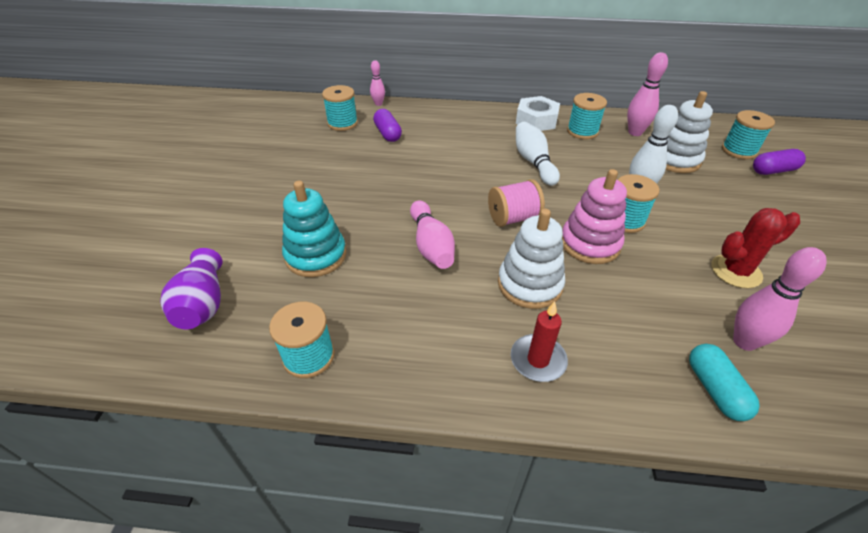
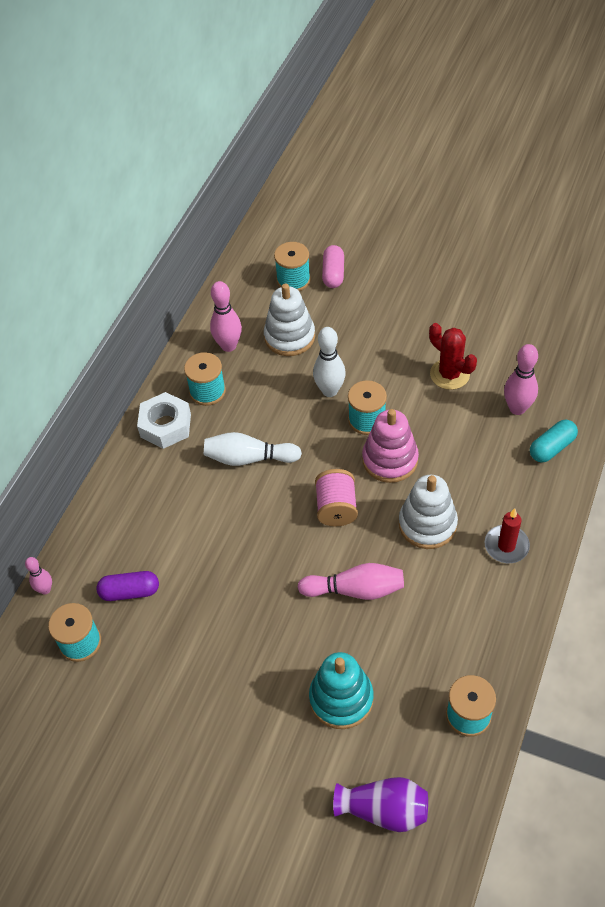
camera: 70 degrees left, 10 degrees up
turquoise capsule [689,344,760,421] -> turquoise capsule turned 45 degrees counterclockwise [530,420,578,462]
red cactus [712,208,800,288] -> red cactus turned 45 degrees counterclockwise [429,323,477,390]
purple capsule [753,149,806,175] -> pink capsule [322,245,344,288]

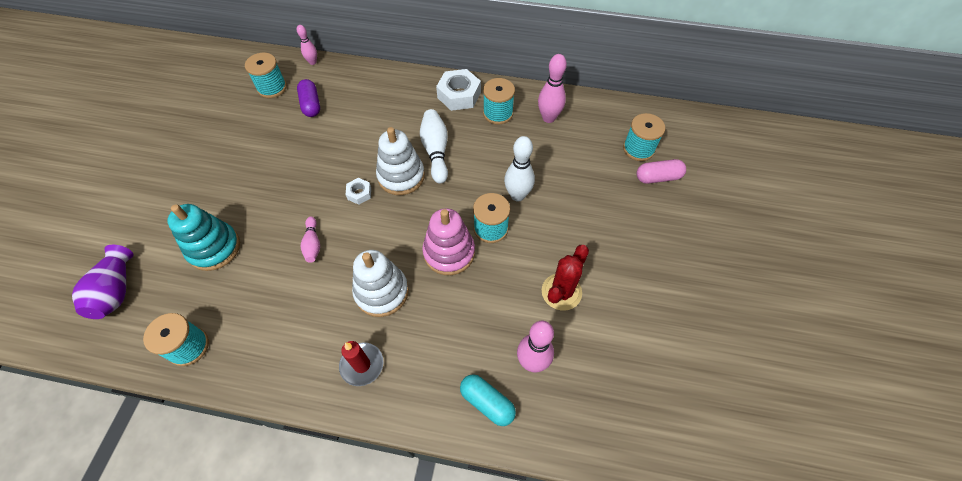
camera: 75 degrees right, 5 degrees up
white stacking toy [264,283,315,356] -> white stacking toy moved to [376,127,425,195]
pink bowling pin [298,563,404,600] -> pink bowling pin [300,217,320,263], size x0.60
pink spool [315,469,358,526] -> none
none -> white nut [346,178,371,205]

